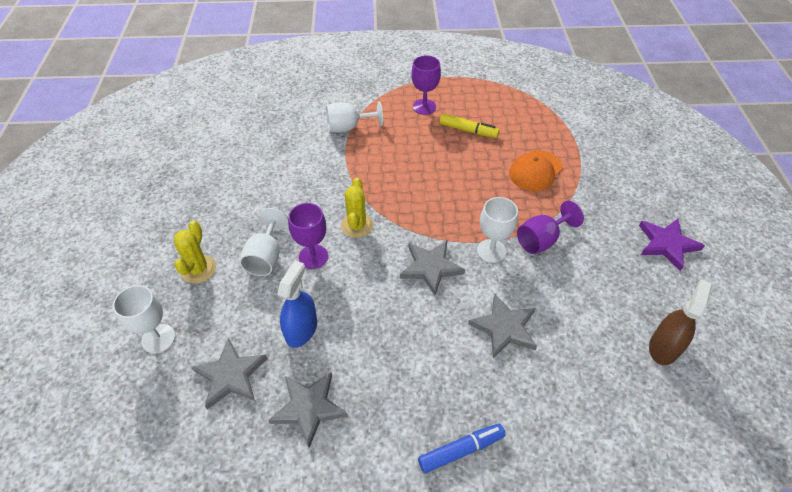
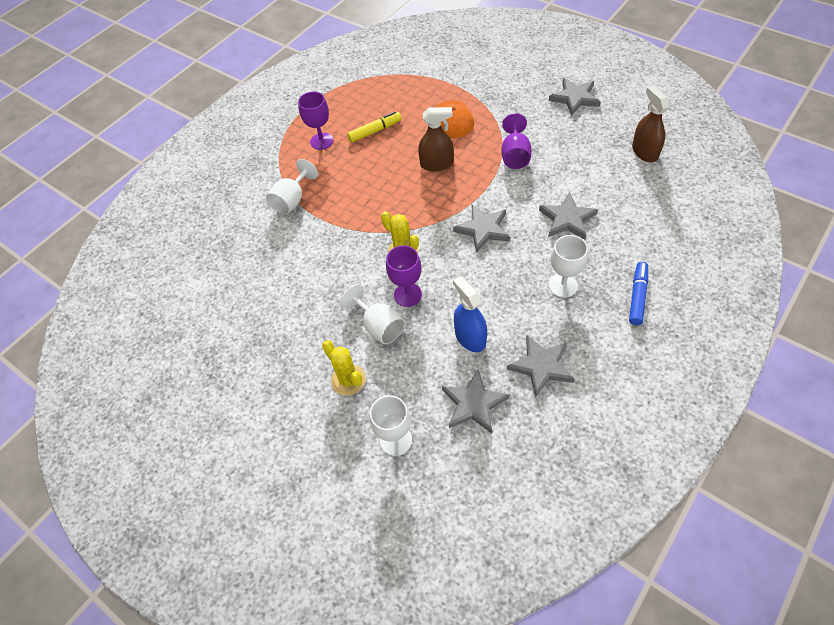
camera: 45 degrees left, 5 degrees up
white goblet [477,197,518,263] -> white goblet moved to [549,235,588,298]
purple star [639,219,705,271] -> grey star [549,78,601,116]
none -> brown spray bottle [418,107,454,171]

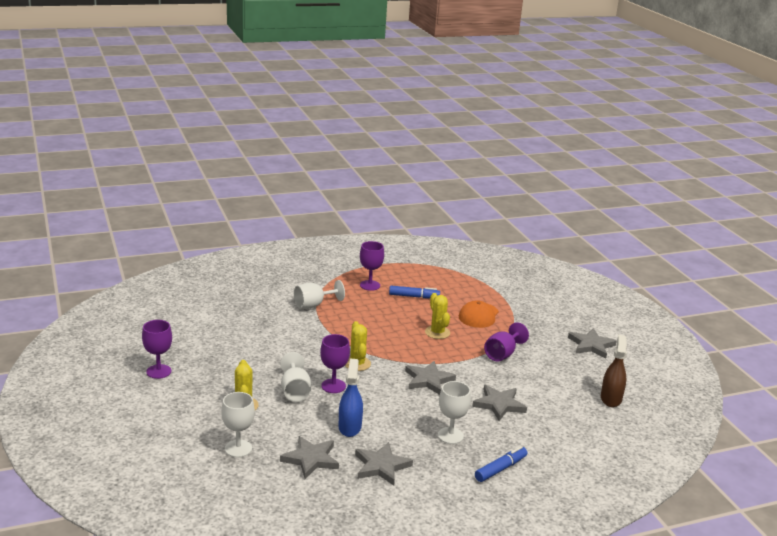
camera: 25 degrees right, 30 degrees down
yellow marker [347,111,402,143] -> blue marker [389,286,440,298]
brown spray bottle [418,107,454,171] -> yellow cactus [425,293,450,339]
none -> purple goblet [142,320,172,379]

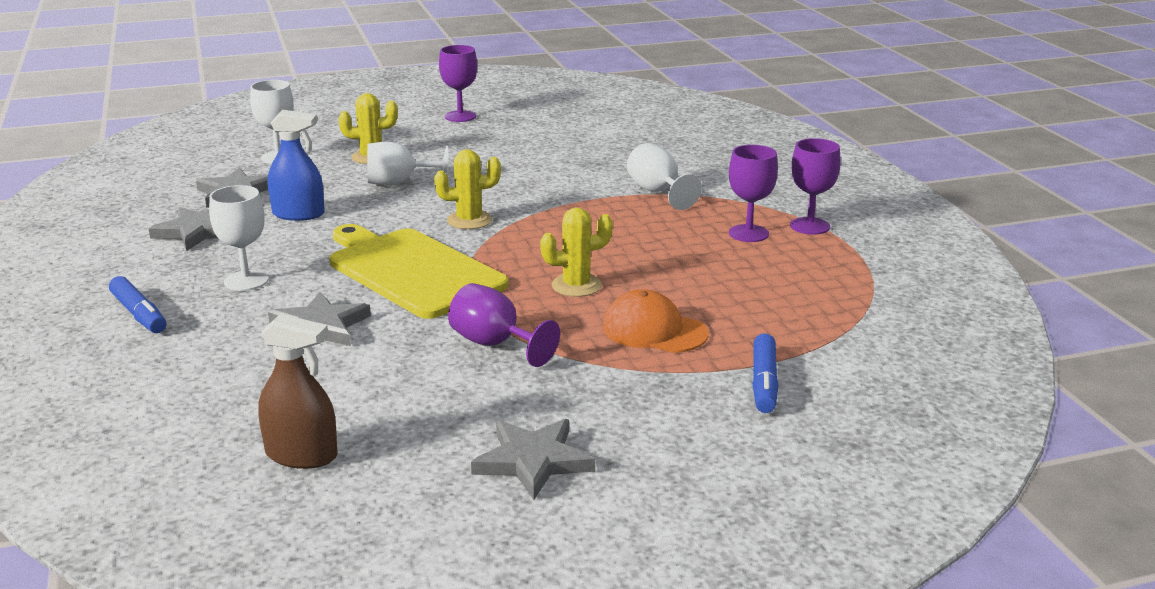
camera: 95 degrees right, 0 degrees up
purple goblet [320,334,350,393] -> purple goblet moved to [790,138,841,235]
blue marker [389,286,440,298] -> blue marker moved to [752,333,778,413]
grey star [405,361,456,395] -> yellow cutting board [329,224,509,319]

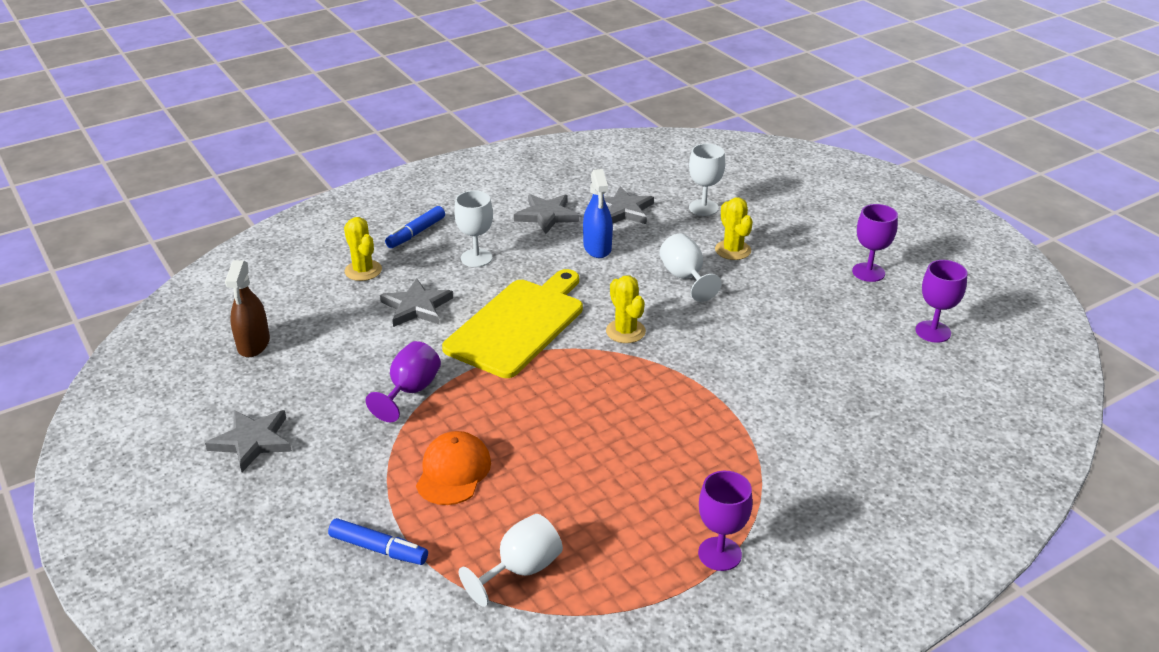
camera: 75 degrees right, 10 degrees up
yellow cactus [540,208,613,297] -> yellow cactus moved to [344,217,382,281]
white goblet [627,143,702,210] -> white goblet moved to [459,514,563,607]
purple goblet [729,145,778,242] -> purple goblet moved to [915,260,967,343]
blue marker [752,333,778,413] -> blue marker turned 150 degrees counterclockwise [328,518,428,565]

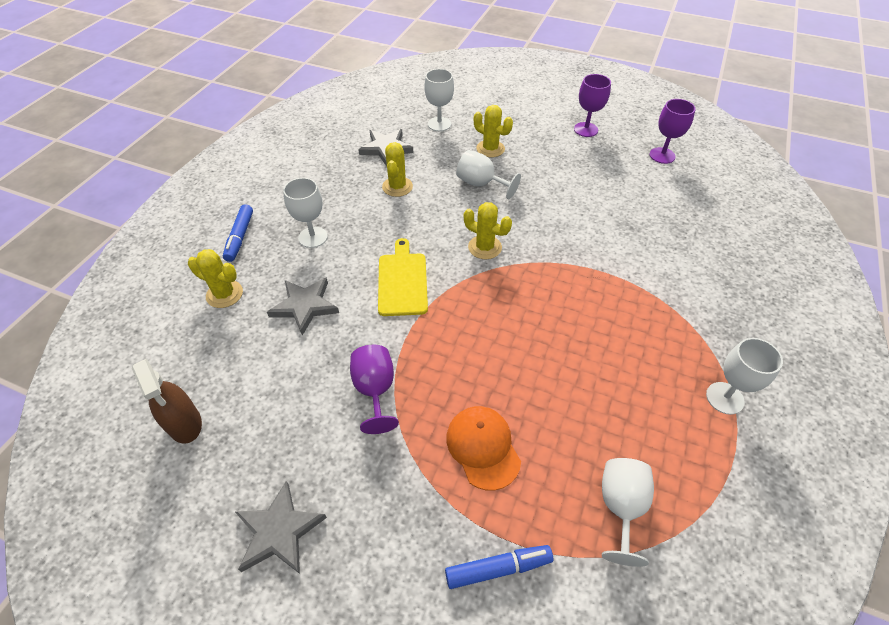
camera: 35 degrees left, 15 degrees up
yellow cutting board [442,269,583,378] -> yellow cutting board [378,238,428,316], size x0.62
grey star [514,194,579,234] -> none
blue spray bottle [583,169,613,258] -> yellow cactus [382,142,413,197]
purple goblet [698,471,753,571] -> white goblet [706,338,783,415]

